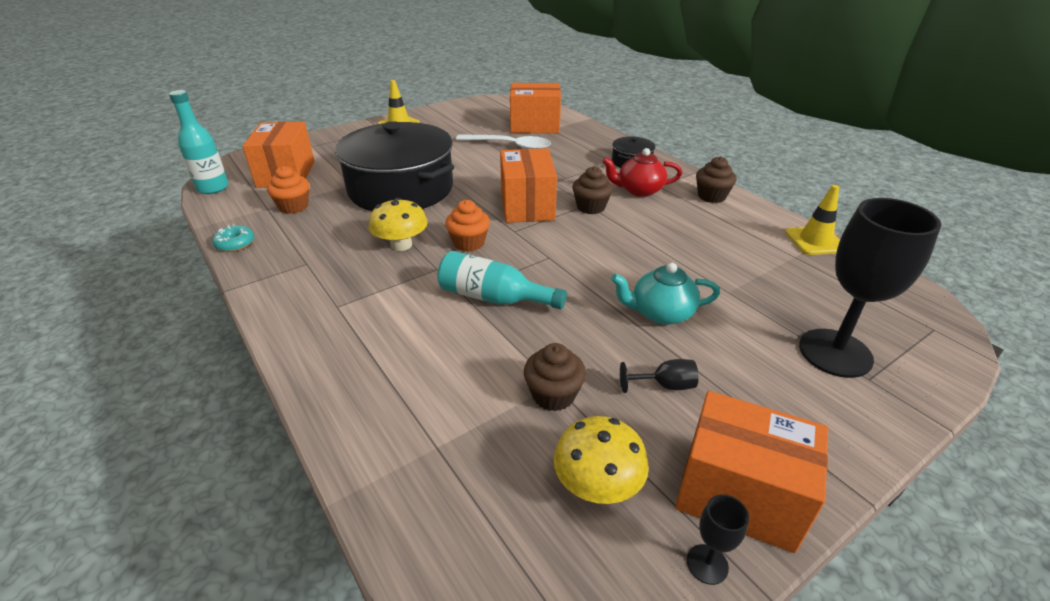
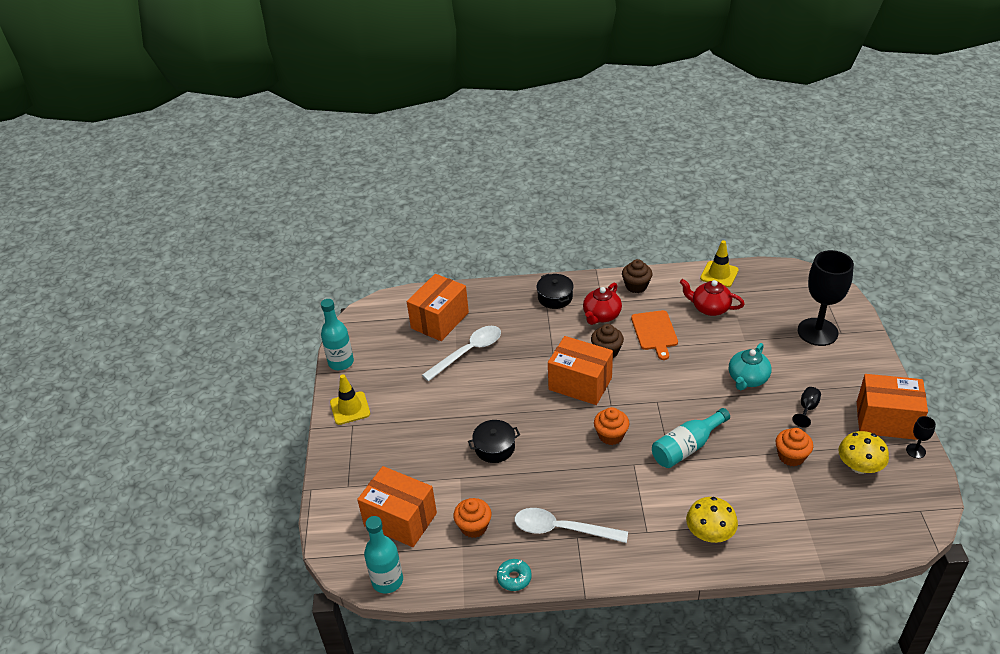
camera: 55 degrees left, 5 degrees up
black pot [335,121,454,211] -> black pot [468,420,520,463], size x0.41
yellow mushroom [369,198,428,251] -> yellow mushroom moved to [686,497,738,543]
brown cupcake [524,343,586,411] -> orange cupcake [776,428,813,466]
orange box [675,391,828,553] -> orange box turned 45 degrees clockwise [857,374,928,440]
none -> turquoise bottle [321,299,354,370]
none -> white spoon [515,508,628,543]
none -> orange cutting board [631,310,678,360]
none -> red teapot [680,279,745,316]

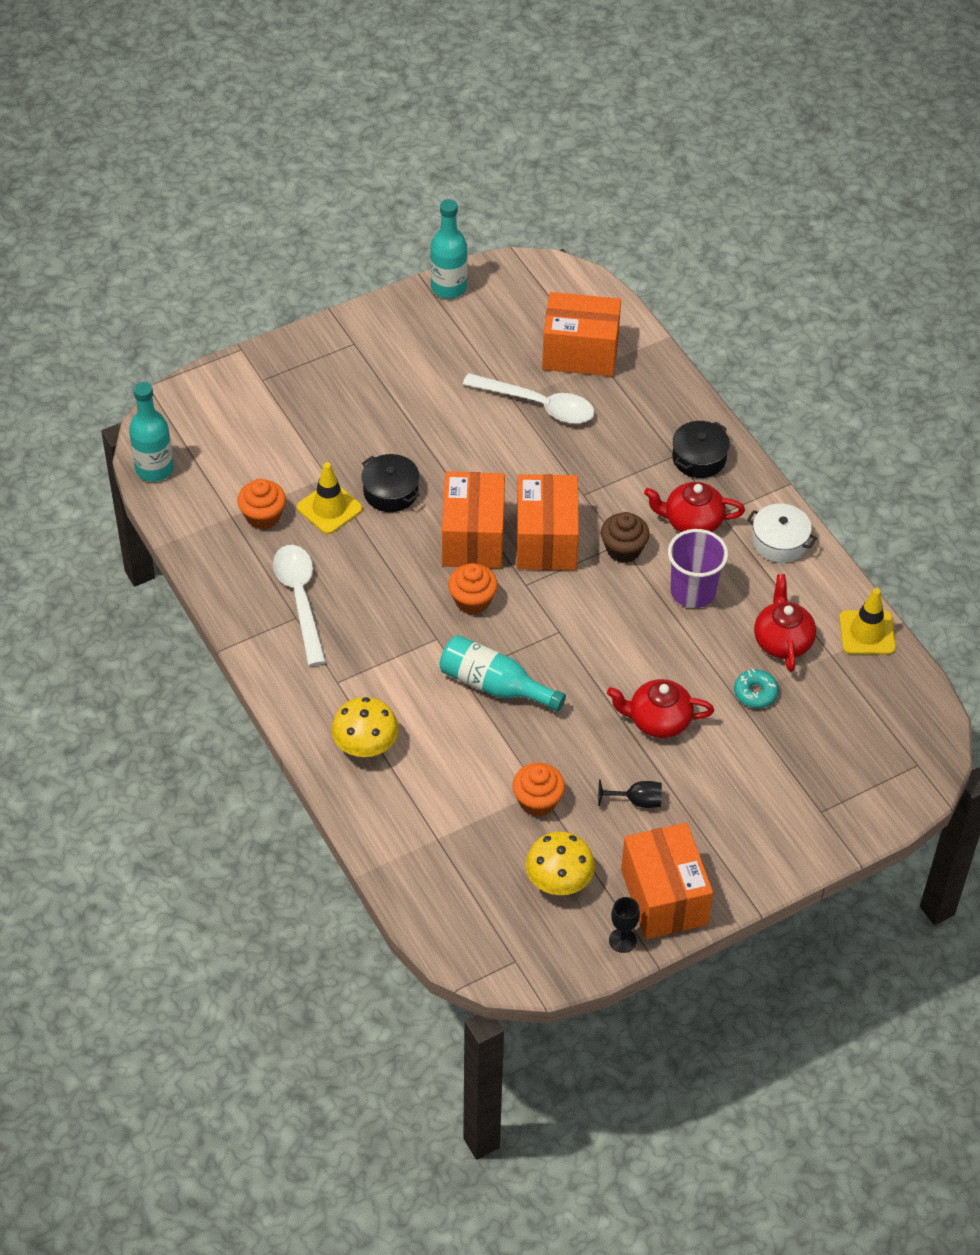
camera: 60 degrees right, 10 degrees up
yellow traffic cone [330,374,370,425] -> yellow traffic cone moved to [297,462,363,534]
orange box [357,466,437,547] -> orange box moved to [442,472,505,568]
turquoise donut [497,559,532,591] -> turquoise donut moved to [734,669,779,708]
brown cupcake [622,259,652,293] -> white pot [747,504,817,563]
orange cutting board [631,310,678,360] -> purple cup [668,529,728,608]
turquoise teapot [729,343,771,390] -> red teapot [607,679,714,738]
black goblet [798,250,854,346] -> none

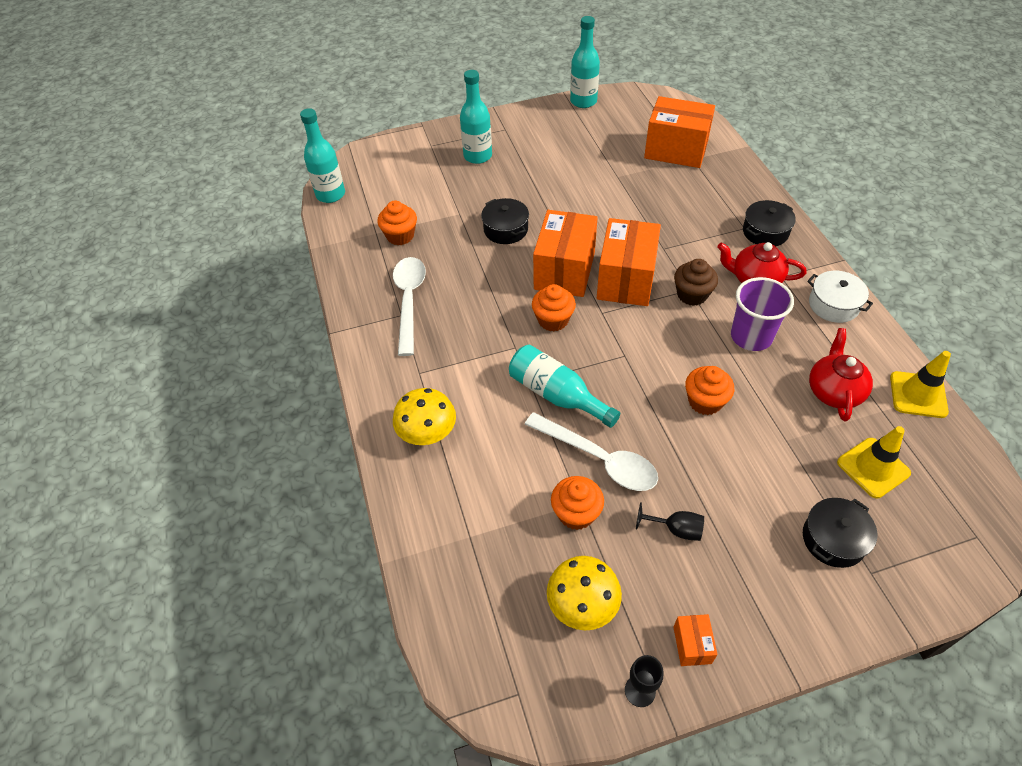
camera: 15 degrees right, 0 degrees up
yellow traffic cone [297,462,363,534] -> yellow traffic cone moved to [837,426,911,498]
white spoon [462,373,595,424] -> white spoon moved to [525,412,658,491]
red teapot [607,679,714,738] -> none
orange box [621,823,713,939] -> orange box [673,614,718,666], size x0.44
turquoise donut [734,669,779,708] -> none
none -> turquoise bottle [460,70,492,164]
none -> orange cupcake [685,366,734,415]
none -> black pot [803,498,877,568]

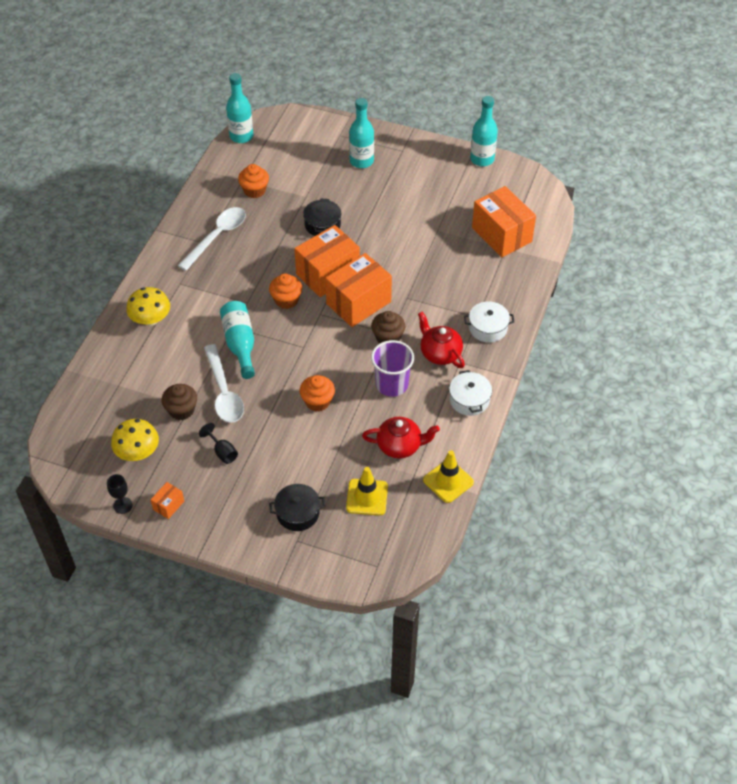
camera: 35 degrees right, 0 degrees up
orange cupcake [551,476,604,530] -> brown cupcake [162,384,197,420]
black pot [743,200,796,246] -> white pot [464,301,514,343]
red teapot [809,328,873,421] -> red teapot turned 45 degrees clockwise [362,417,440,458]

